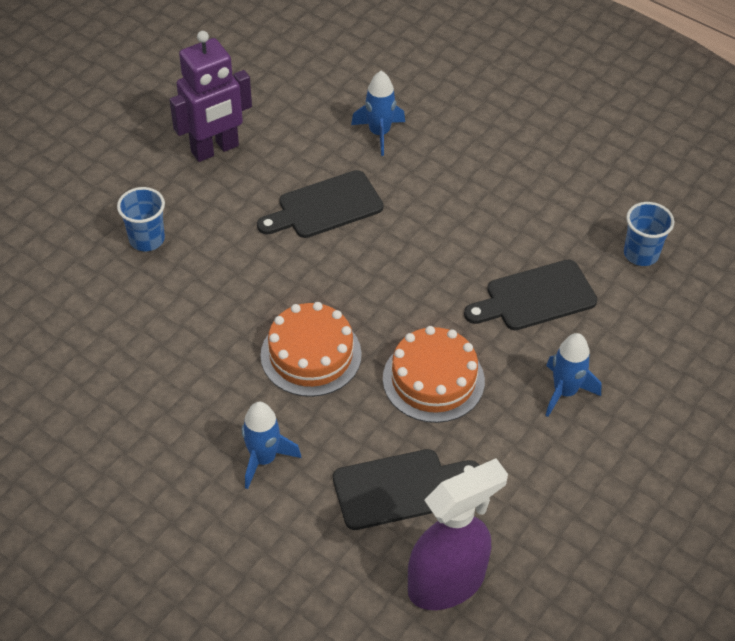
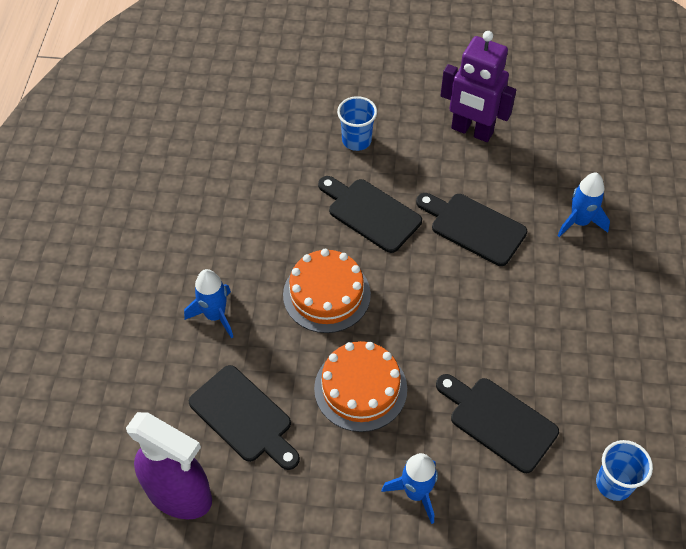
camera: 60 degrees right, 5 degrees up
none -> black cutting board [318,176,422,253]

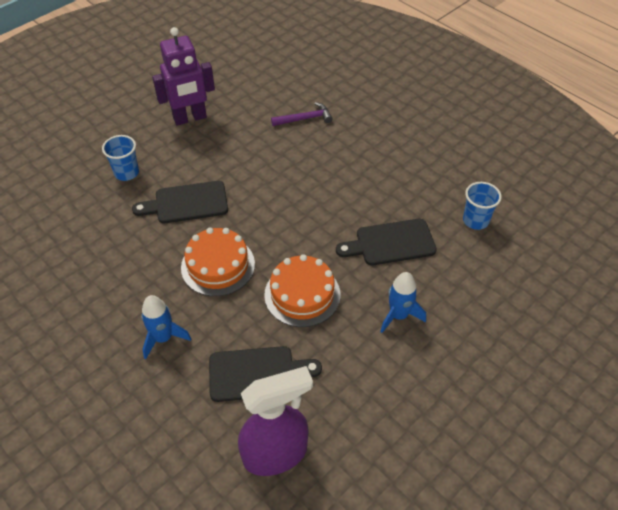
camera: 50 degrees left, 5 degrees down
black cutting board [416,193,527,266] -> none
blue rocket [557,173,610,237] -> purple hammer [271,102,333,126]

